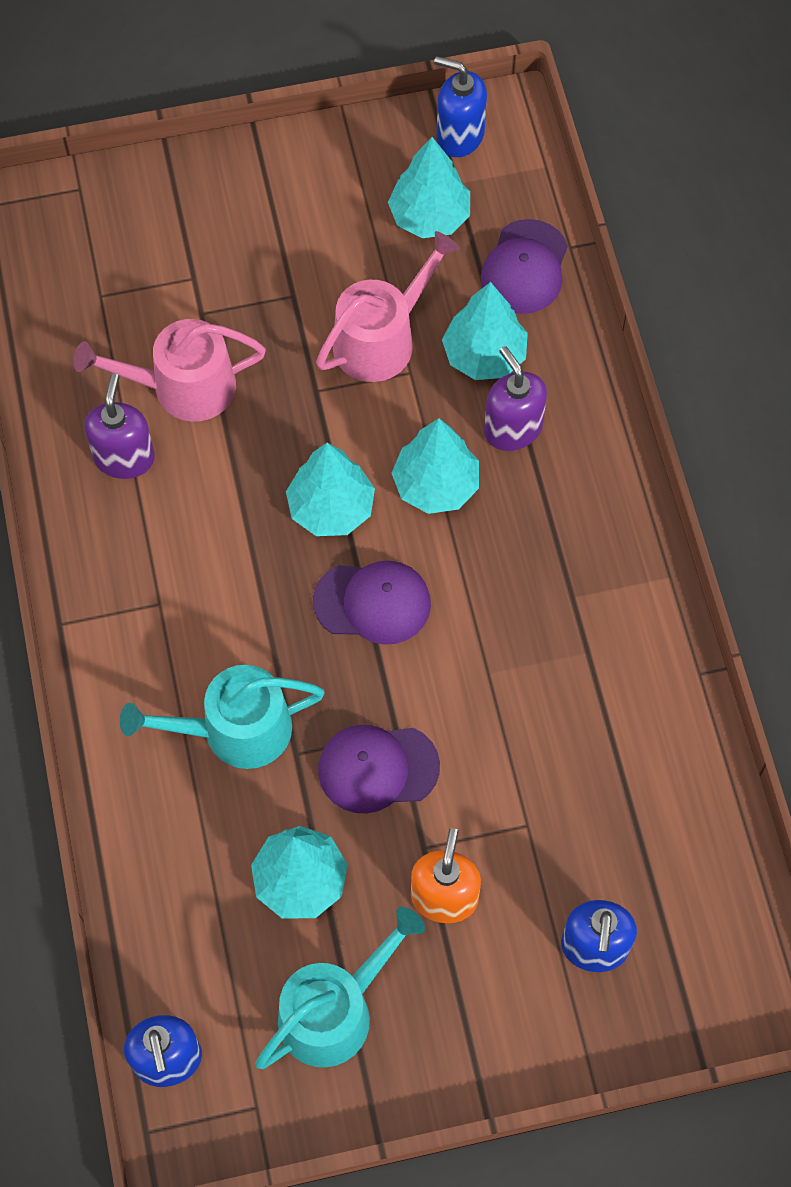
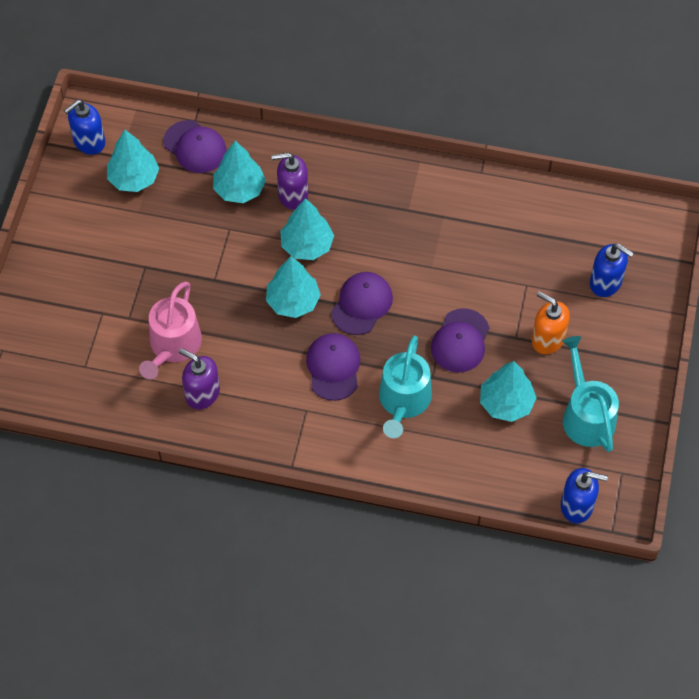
camera: 65 degrees left, 5 degrees down
pink watering can [316,231,460,382] -> none
none -> purple cap [306,333,361,401]

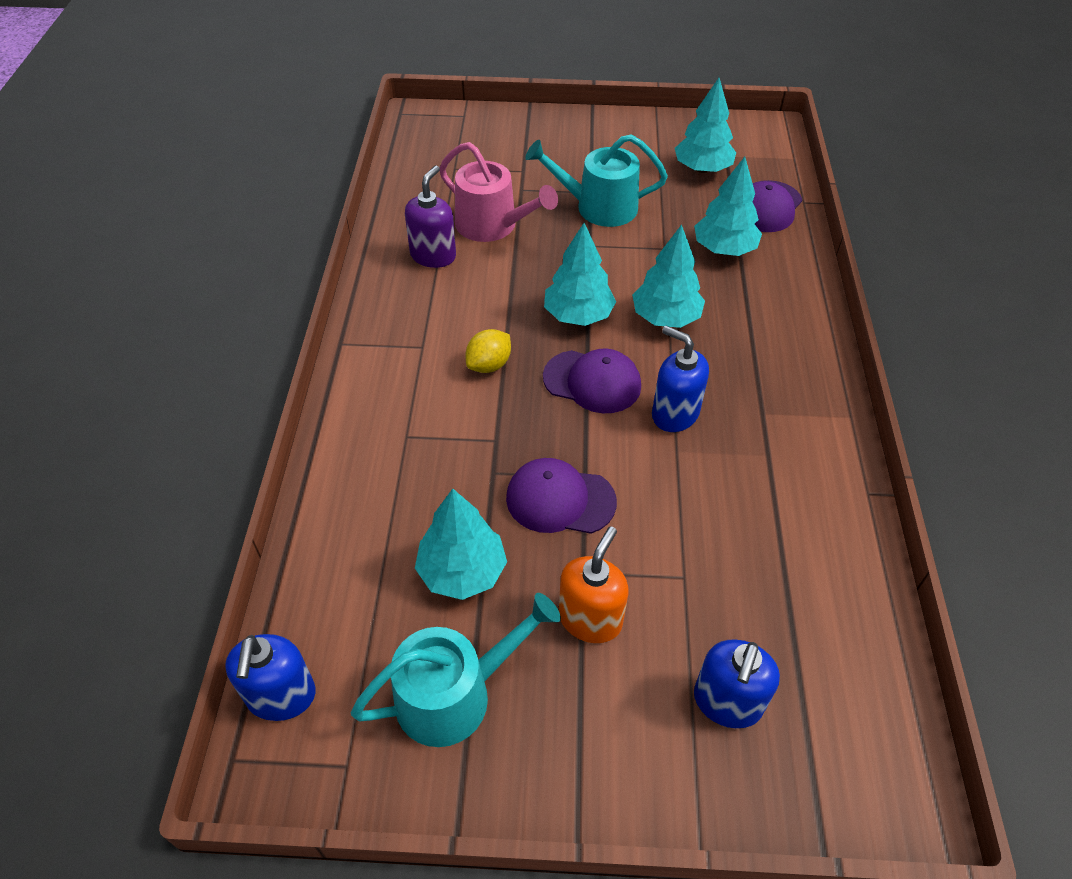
camera: 80 degrees right, 10 degrees down
blue soap dispenser [64,100,105,155] -> blue soap dispenser moved to [652,326,709,432]
pink watering can [139,281,202,379] -> pink watering can turned 150 degrees counterclockwise [440,142,558,242]
purple soap dispenser [271,153,308,210] -> none
purple cap [306,333,361,401] -> yellow lemon [465,329,511,373]
turquoise watering can [379,335,432,438] -> turquoise watering can moved to [525,134,668,227]

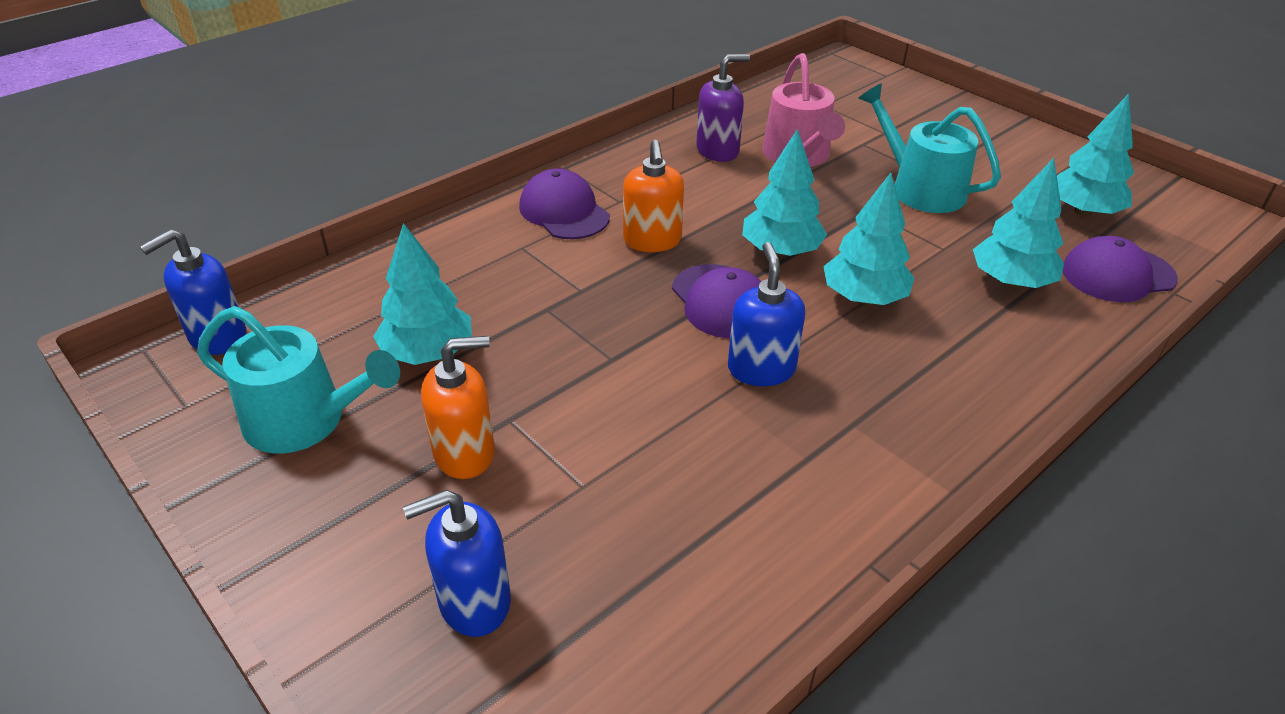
camera: 45 degrees right, 10 degrees down
yellow lemon [465,329,511,373] -> orange soap dispenser [623,140,684,252]
purple cap [506,458,617,534] -> purple cap moved to [519,169,610,239]

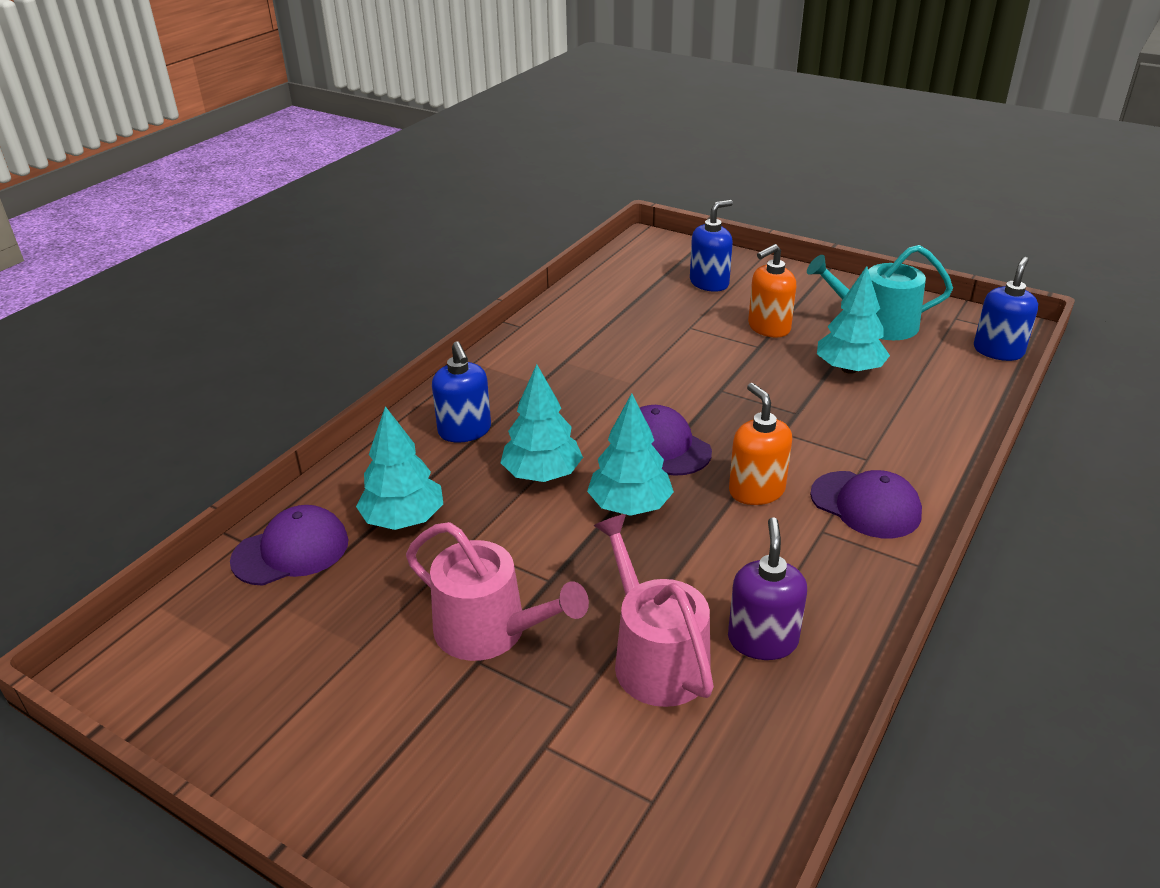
camera: 165 degrees right, 5 degrees down
purple soap dispenser [696,54,750,162] -> purple soap dispenser turned 135 degrees clockwise [728,517,807,660]
blue soap dispenser [728,242,805,386] -> blue soap dispenser moved to [432,341,491,443]
turquoise watering can [858,83,1001,213] -> pink watering can [406,522,589,661]
turquoise tree [1057,94,1134,216] -> none

